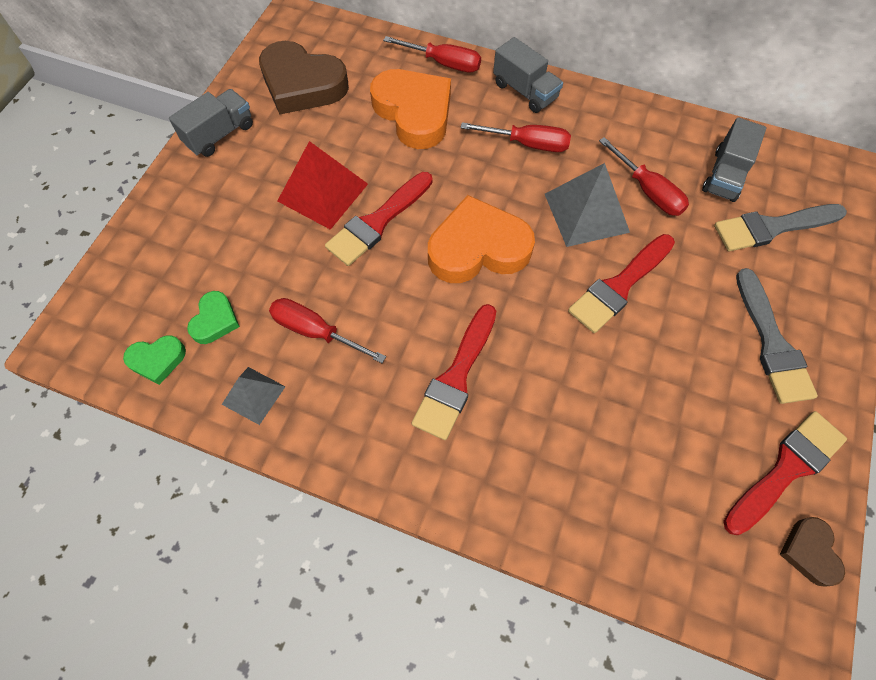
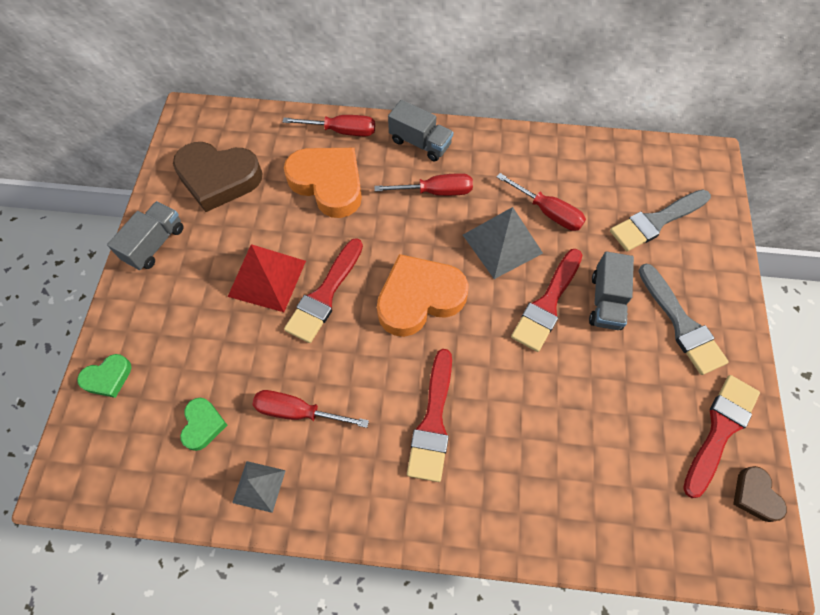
camera: 15 degrees left, 0 degrees up
green heart [123,335,186,385] -> green heart moved to [77,354,131,398]
grey truck [702,117,767,202] -> grey truck moved to [589,252,634,330]

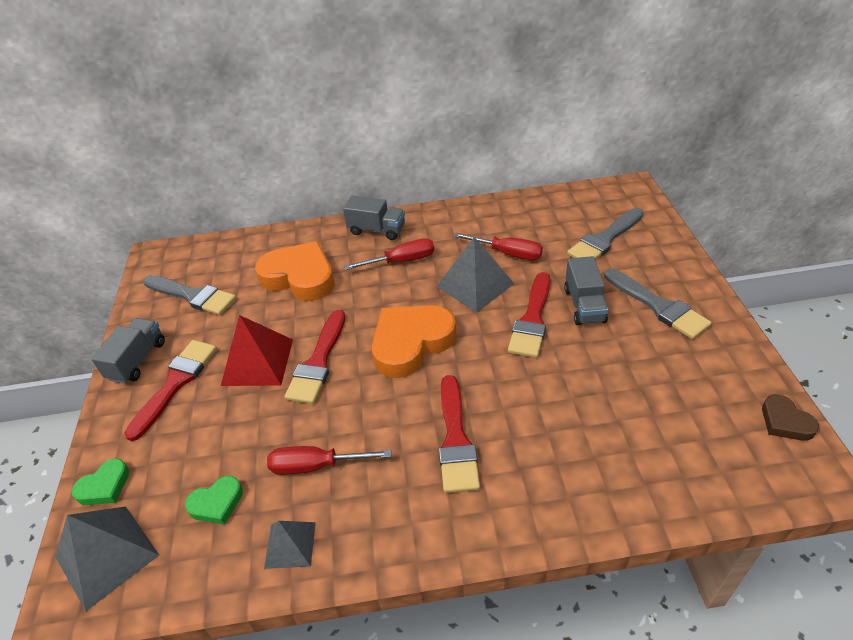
camera: 10 degrees left, 20 degrees down
brown heart [173,142,263,212] -> grey brush [143,275,236,315]
green heart [180,398,227,451] -> green heart turned 75 degrees clockwise [185,476,243,525]
red screwdriver [283,115,375,136] -> none
red brush [683,375,760,498] -> red brush moved to [125,340,217,441]
none -> grey pyramid [55,506,159,611]

